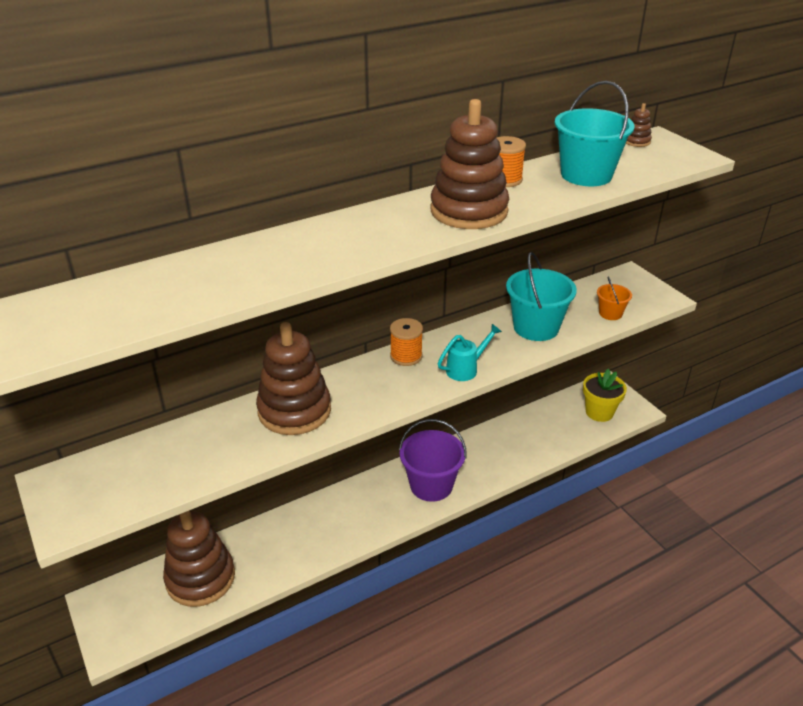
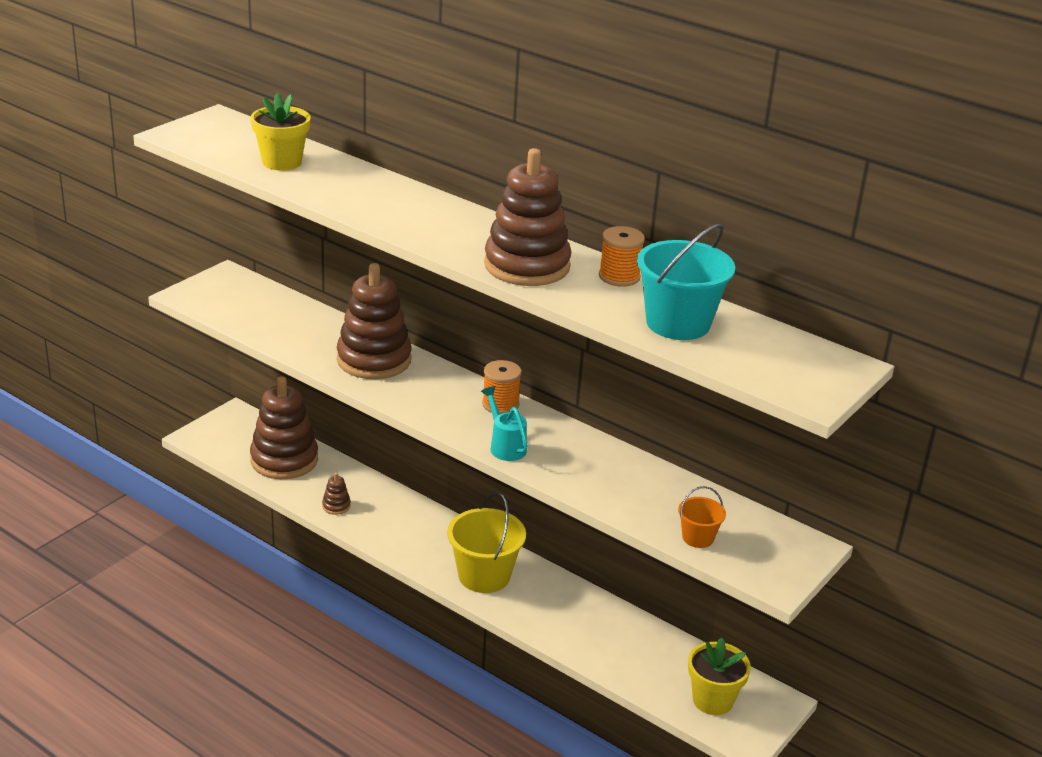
camera: 65 degrees right, 5 degrees down
purple bucket [399,419,467,502] -> yellow bucket [447,493,526,593]
turquoise watering can [438,324,502,381] -> turquoise watering can turned 150 degrees counterclockwise [481,386,528,461]
turquoise bucket [506,252,577,341] -> none
brown stacking toy [626,103,652,147] -> brown stacking toy moved to [322,472,351,515]
none -> yellow flower pot [250,93,311,171]

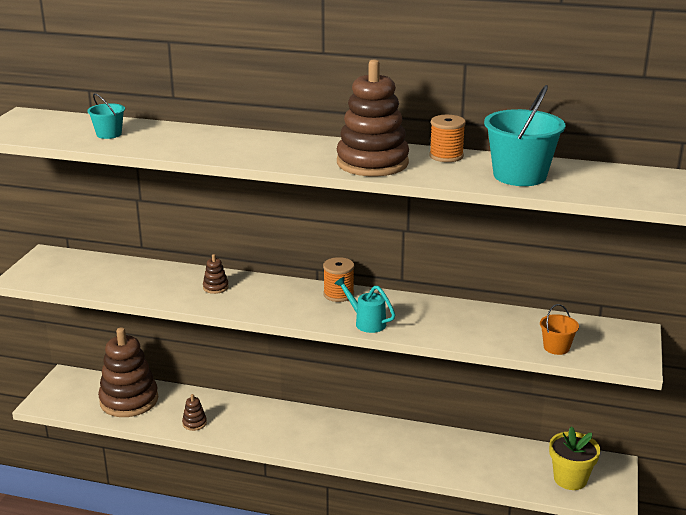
camera: 20 degrees left, 5 degrees down
yellow flower pot [250,93,311,171] -> turquoise bucket [87,93,125,139]
brown stacking toy [337,263,412,379] -> brown stacking toy [203,254,229,294], size x0.40
yellow bucket [447,493,526,593] -> none

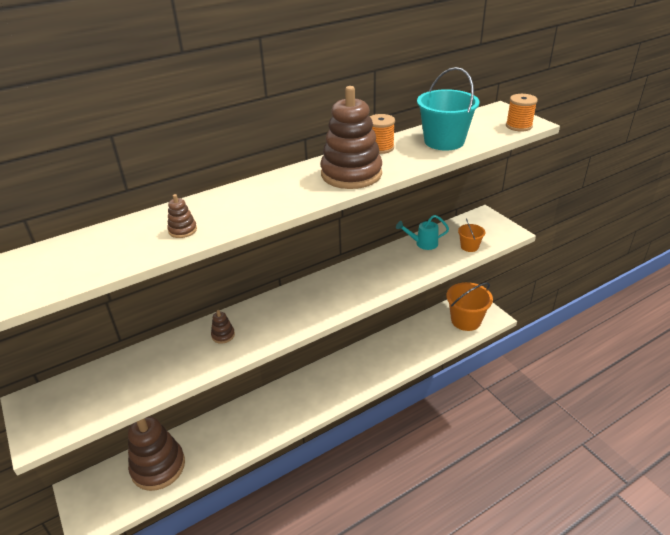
camera: 45 degrees left, 10 degrees up
turquoise bucket [87,93,125,139] -> none
brown stacking toy [182,394,207,431] -> brown stacking toy moved to [167,194,197,238]
orange spool [323,257,354,302] -> orange spool moved to [506,94,538,132]
turquoise watering can [334,277,395,333] -> turquoise watering can moved to [396,215,449,250]
yellow flower pot [549,426,600,490] -> orange bucket [446,282,493,331]

